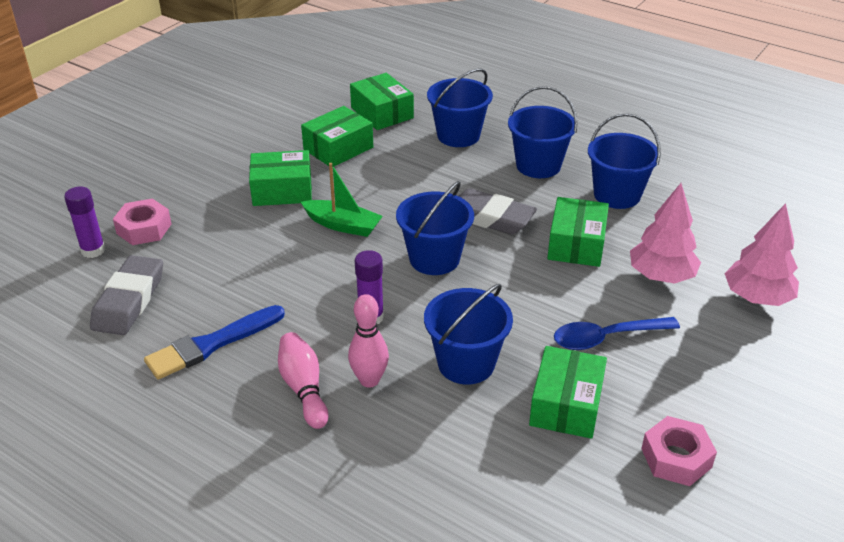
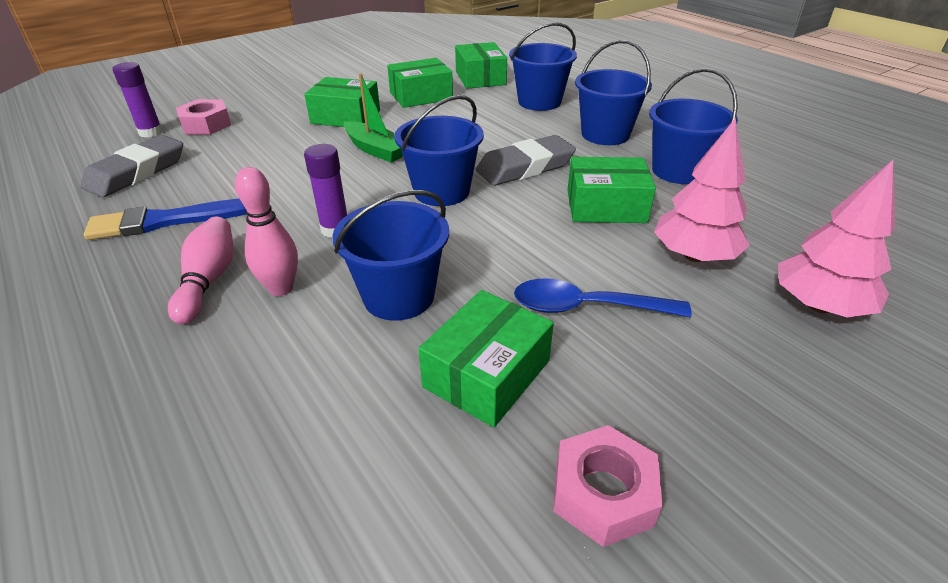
camera: 20 degrees right, 0 degrees up
grey eraser [459,188,537,234] -> grey eraser turned 75 degrees counterclockwise [476,135,576,186]
green box [547,197,609,267] -> green box turned 60 degrees clockwise [567,157,656,223]

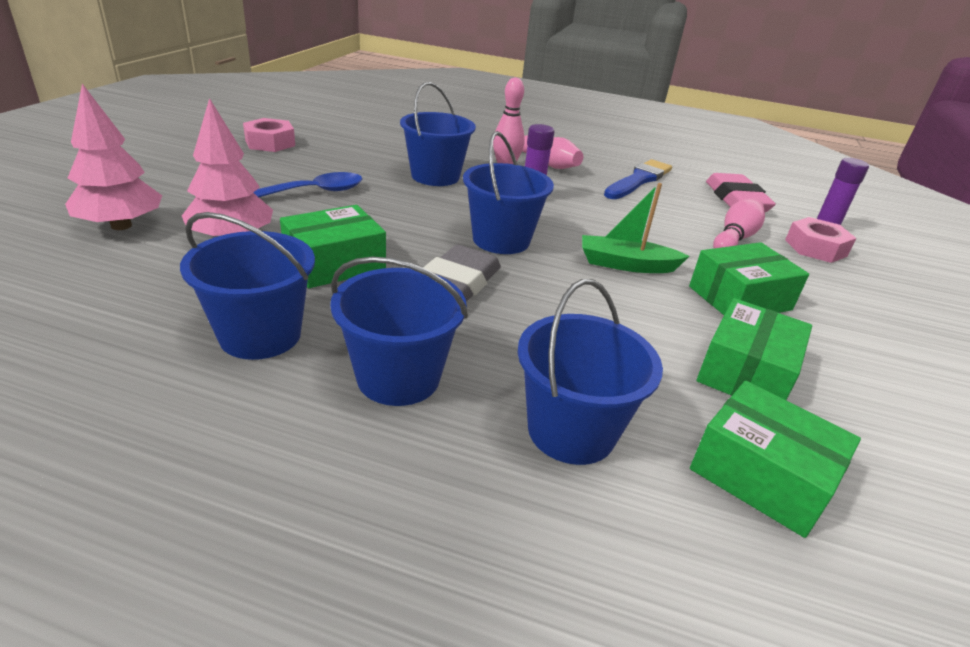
camera: 140 degrees right, 5 degrees down
grey eraser [81,135,183,198] -> pink eraser [706,173,776,212]
green box [418,290,554,427] -> none
none -> pink bowling pin [713,198,765,248]

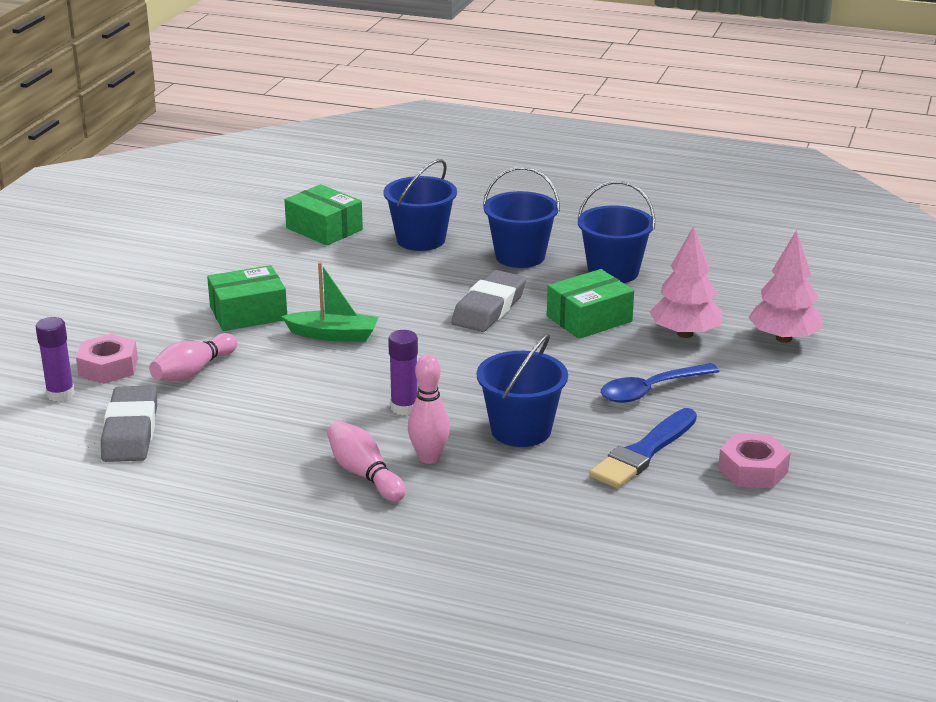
camera: 175 degrees left, 5 degrees down
blue bucket [463,131,554,254] -> none
blue brush [604,159,672,199] -> blue brush moved to [590,408,697,488]
green box [696,298,812,400] -> none
pink eraser [706,173,776,212] -> grey eraser [101,385,157,462]

